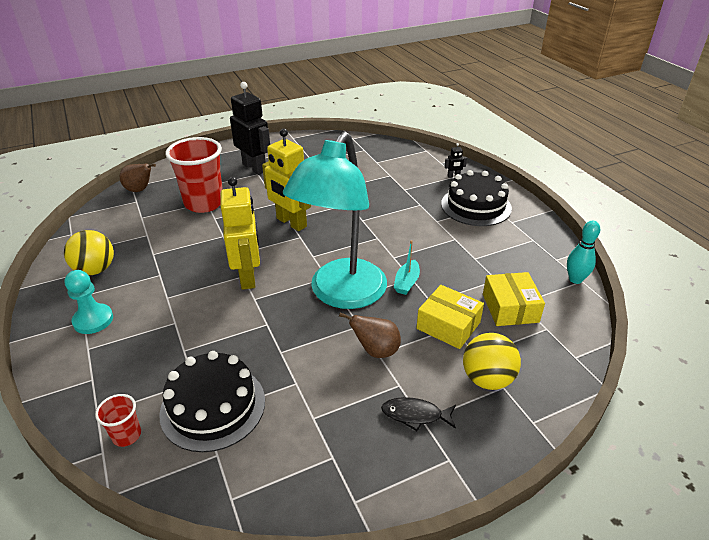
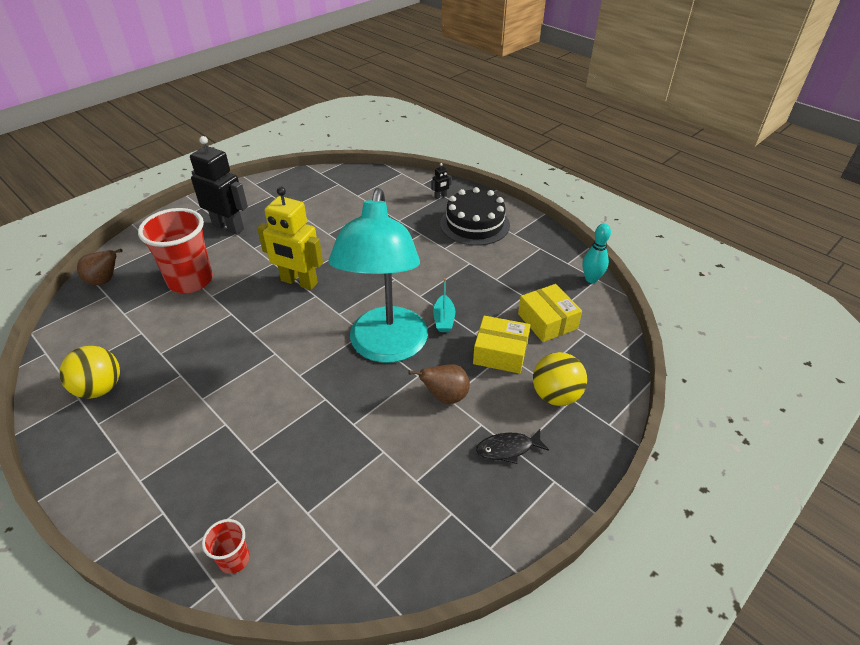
camera: 20 degrees left, 5 degrees up
turquoise pawn [64,270,113,334] -> none
black cake [159,351,265,452] -> none
yellow robot [221,177,260,290] -> none

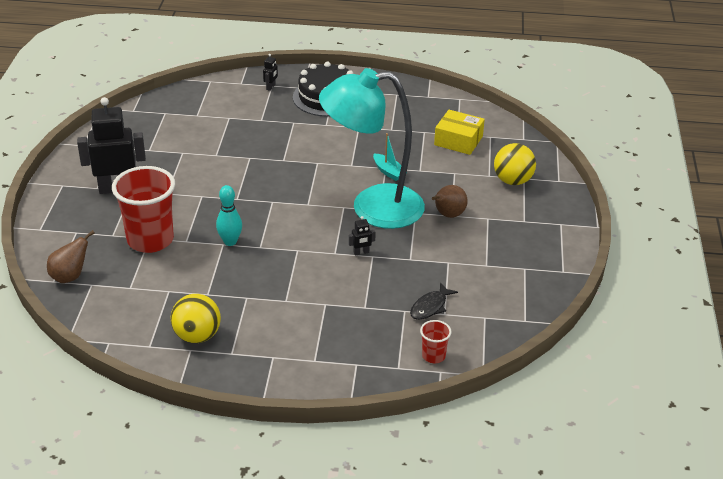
camera: 40 degrees left, 5 degrees down
yellow robot [257,187,323,290] -> none
turquoise lamp [329,188,428,363] -> turquoise lamp turned 120 degrees clockwise [319,68,425,229]
yellow box [473,316,530,374] -> none
black fish [476,429,549,464] -> black fish moved to [410,282,458,320]
turquoise bowling pin [583,224,611,283] -> turquoise bowling pin moved to [216,185,242,246]
none -> black robot [349,216,376,256]

